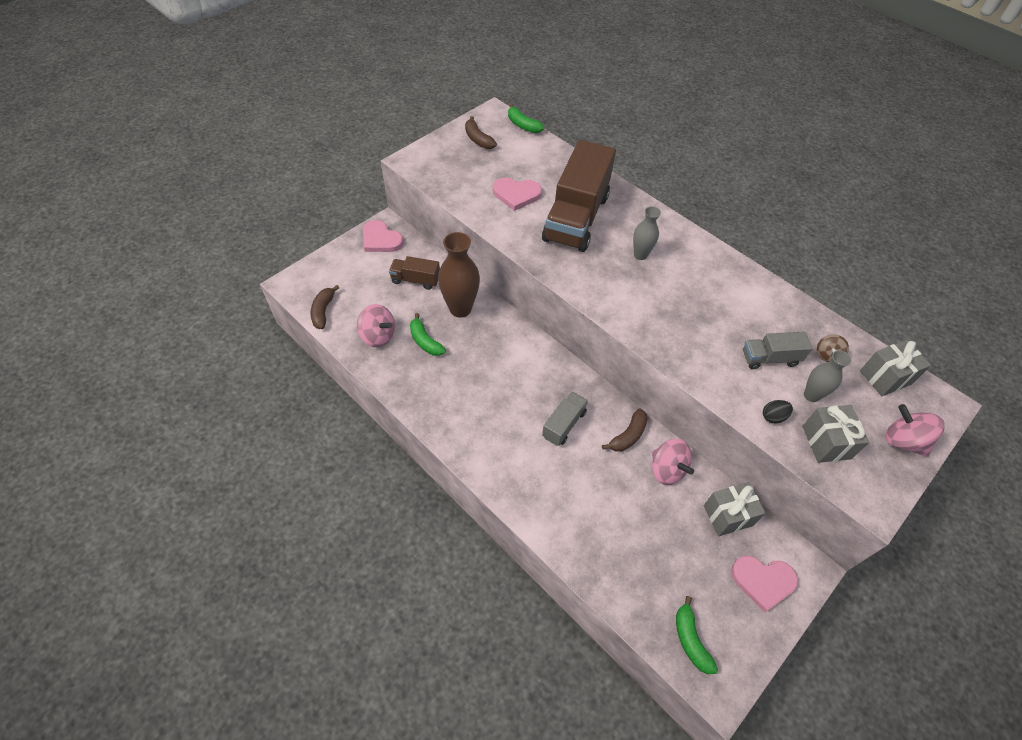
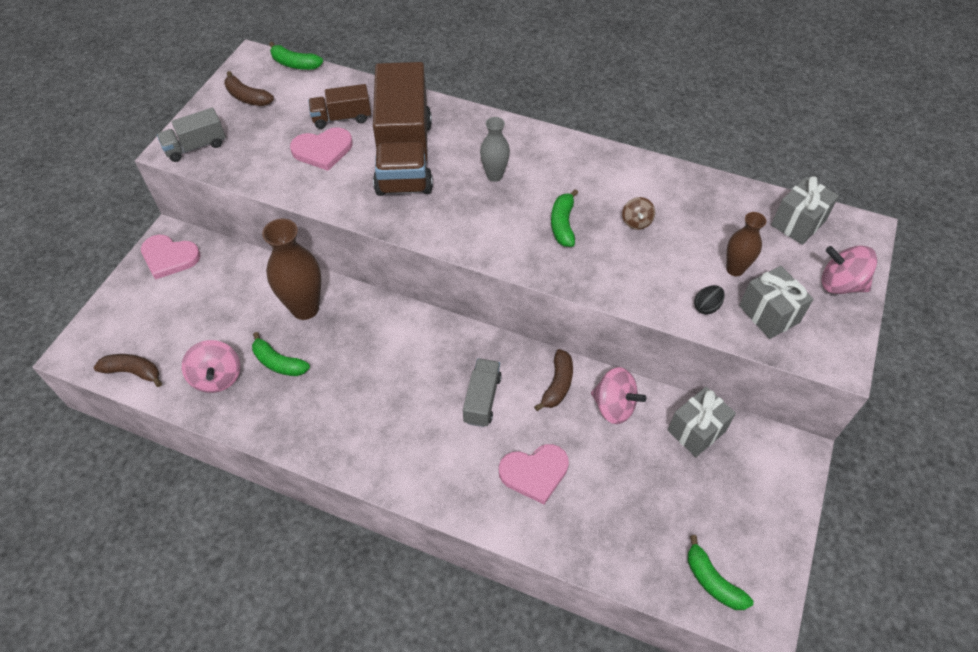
camera: 20 degrees left, 0 degrees up
brown banana [310,285,340,329] -> brown banana turned 120 degrees clockwise [94,354,162,387]
pink spinning top [357,304,395,347] -> pink spinning top turned 60 degrees clockwise [182,340,240,393]
brown truck [389,256,440,290] -> brown truck moved to [308,84,371,129]
pink heart [731,556,798,612] -> pink heart moved to [499,444,569,504]
grey truck [743,332,813,369] -> grey truck moved to [157,107,226,162]
grey vase [804,350,852,402] -> brown vase [726,212,766,276]
brown spinning top [817,334,849,362] -> brown spinning top moved to [622,197,655,230]
none -> green banana [551,189,578,247]

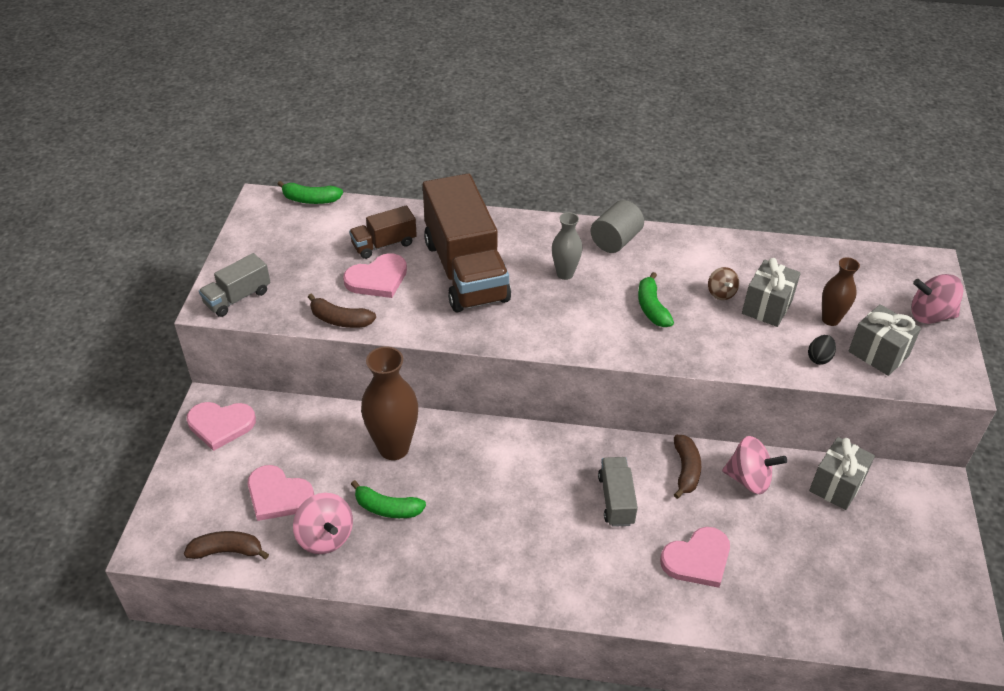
camera: 15 degrees left, 10 degrees down
brown banana [224,71,274,106] -> brown banana moved to [308,294,376,328]
green banana [688,535,754,610] -> none
grey gift [771,176,839,245] -> grey gift moved to [742,258,801,327]
none -> pink heart [248,465,314,521]
none -> grey cylinder [590,200,644,253]

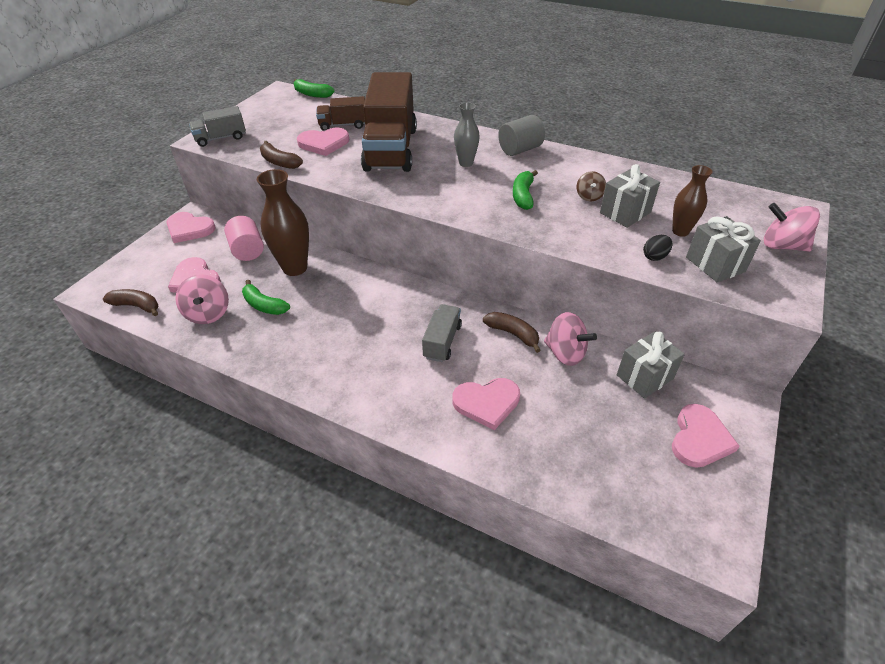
camera: 20 degrees right, 0 degrees up
brown banana [674,435,701,499] -> brown banana turned 75 degrees counterclockwise [483,312,541,353]
none -> pink cylinder [224,216,264,261]
none -> pink heart [672,404,740,468]

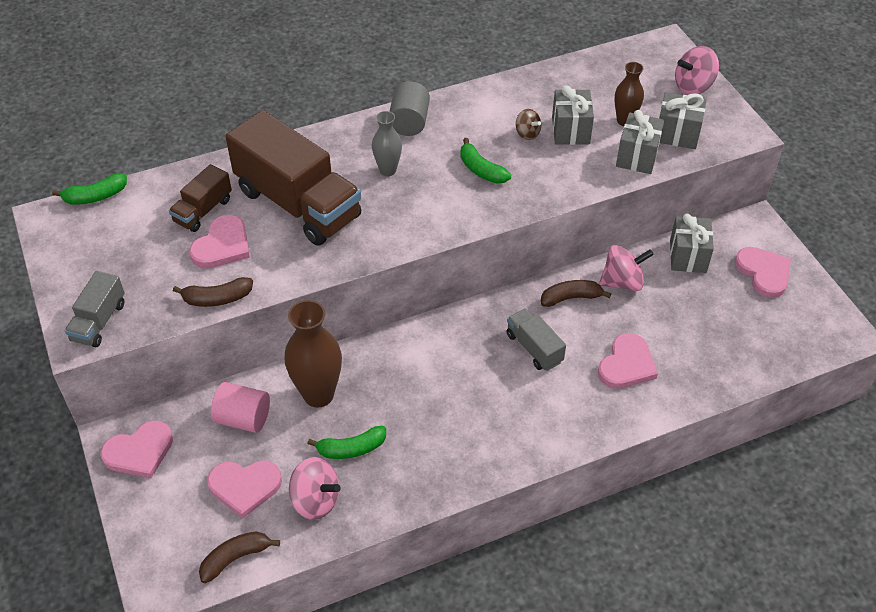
camera: 50 degrees left, 5 degrees up
black egg [643,235,672,261] -> grey gift [616,110,665,174]

